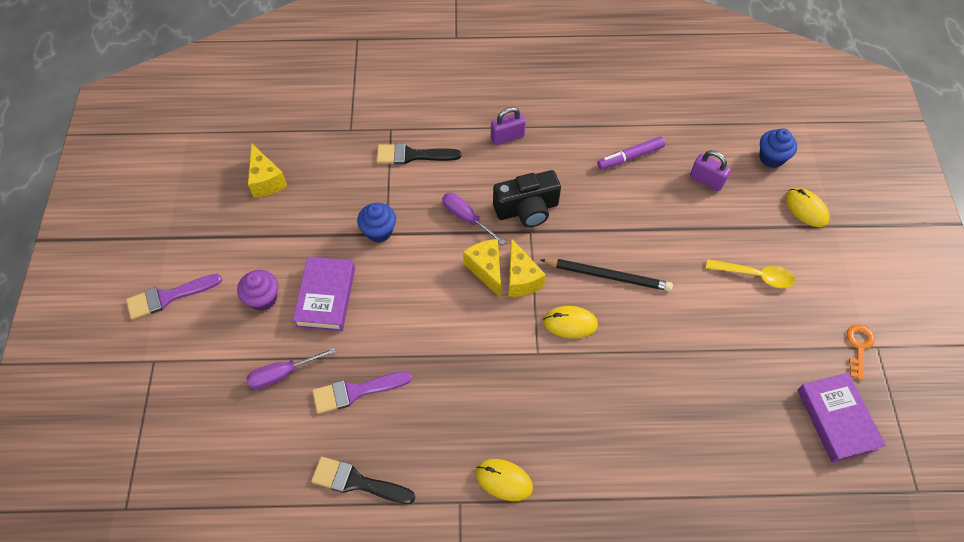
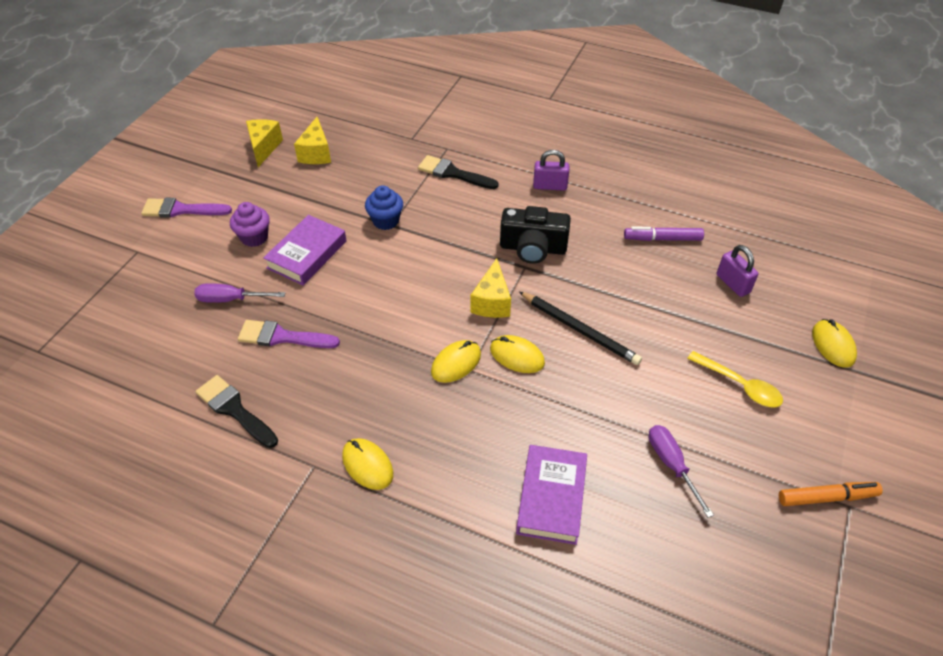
camera: 25 degrees right, 10 degrees down
purple screwdriver [442,193,506,245] -> purple screwdriver moved to [649,425,714,518]
yellow cheese [463,239,501,298] -> yellow cheese moved to [246,119,283,167]
blue cupcake [759,128,797,168] -> none
purple book [797,373,886,463] -> purple book moved to [516,445,587,545]
orange key [847,324,875,380] -> orange marker [779,482,883,506]
none -> yellow mouse [431,340,481,383]

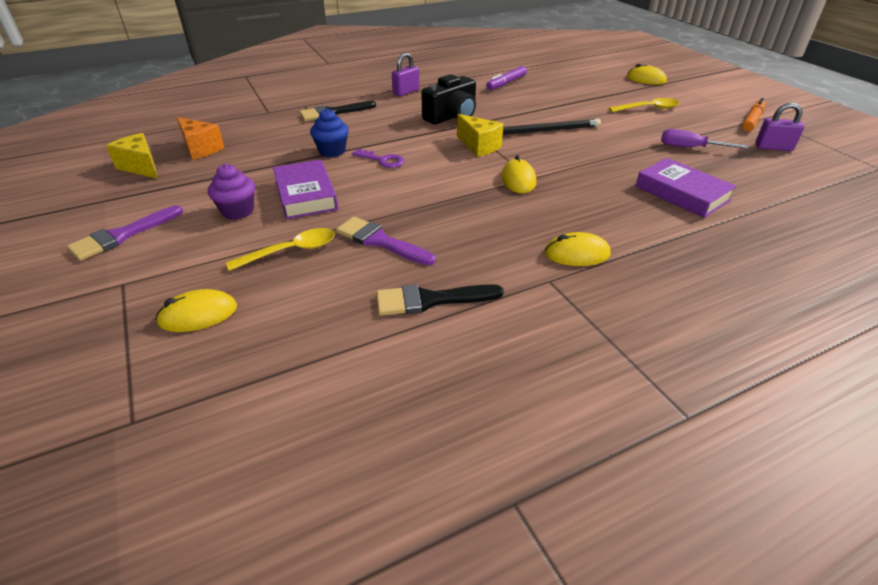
camera: 50 degrees left, 10 degrees down
purple screwdriver [194,283,285,303] -> yellow spoon [226,228,335,271]
purple brush [238,320,340,348] -> purple brush turned 75 degrees clockwise [336,217,436,265]
yellow cheese [294,117,331,164] -> orange cheese [177,117,225,160]
yellow mouse [490,335,545,373] -> yellow mouse moved to [156,289,237,332]
purple padlock [717,245,758,297] -> purple padlock moved to [755,103,805,151]
none -> purple key [352,149,404,168]

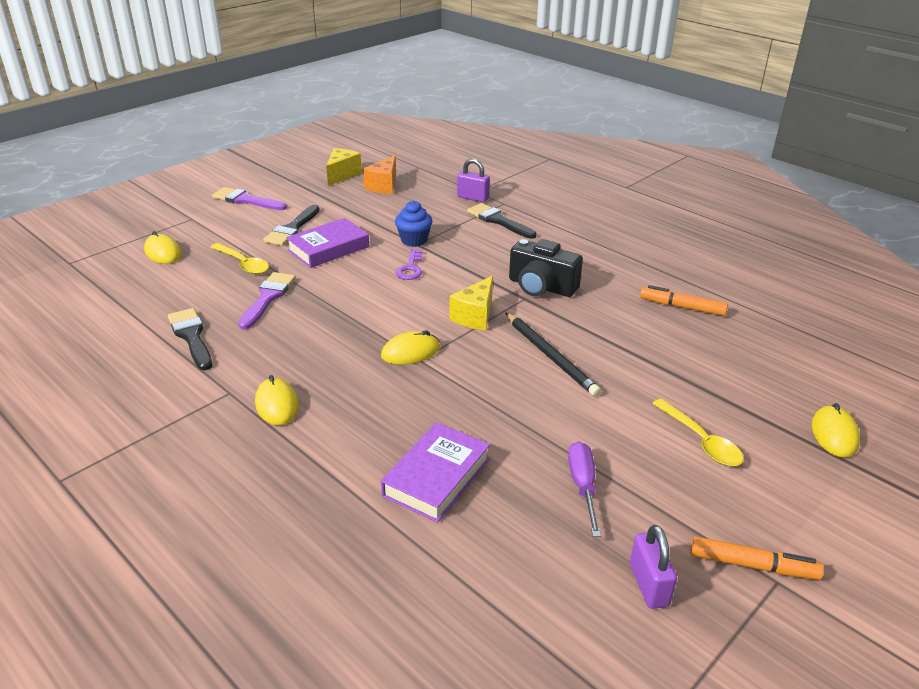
camera: 70 degrees right, 5 degrees down
purple cupcake [208,164,255,220] -> black brush [263,205,320,246]
purple padlock [392,53,419,96] -> purple padlock moved to [457,158,490,202]
purple marker [486,66,527,90] -> orange marker [640,285,728,316]

